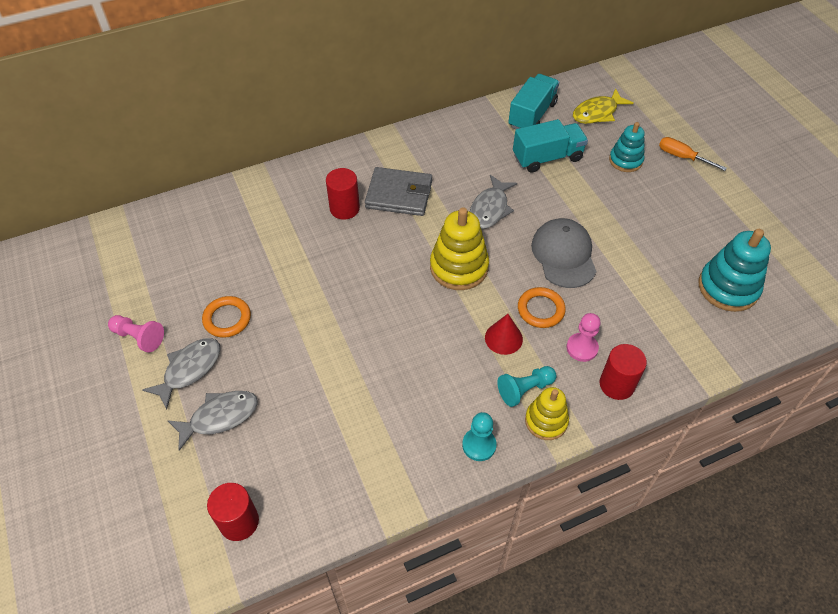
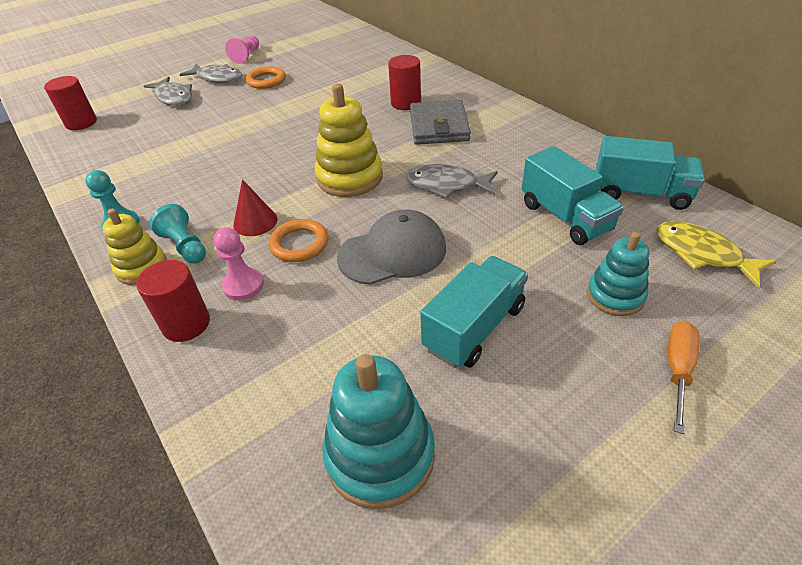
camera: 80 degrees right, 10 degrees down
none -> turquoise truck [420,256,528,368]

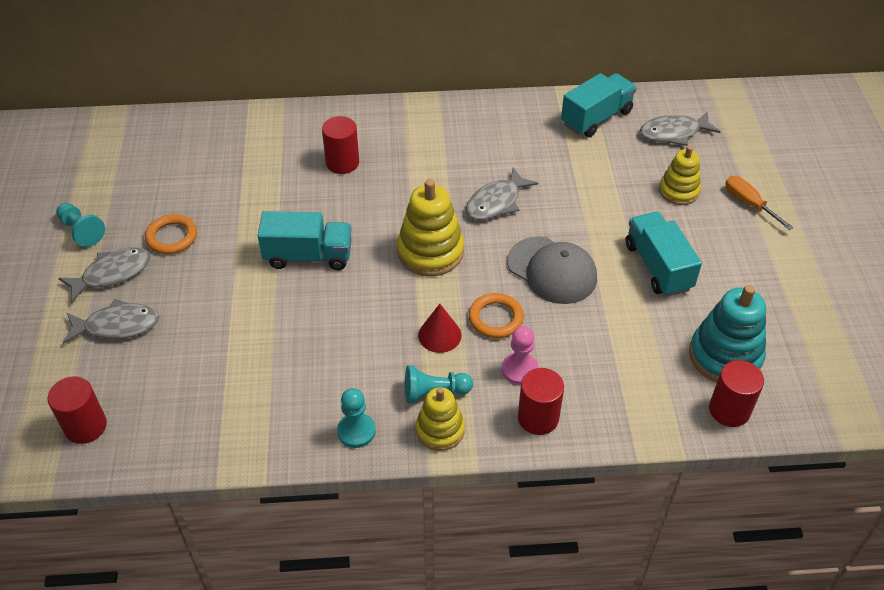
camera: 60 degrees left, 5 degrees up
pink pawn [225,35,259,64] -> turquoise pawn [56,203,105,247]
grey cap [337,210,446,285] -> grey cap turned 120 degrees clockwise [507,236,597,304]
grey wallet [410,100,471,145] -> none
turquoise truck [522,146,624,245] -> turquoise truck moved to [257,211,352,270]
turquoise stacking toy [587,232,649,316] -> yellow stacking toy [659,146,701,205]
yellow fish [656,221,776,288] -> grey fish [640,111,721,146]
none -> red cylinder [709,360,764,427]

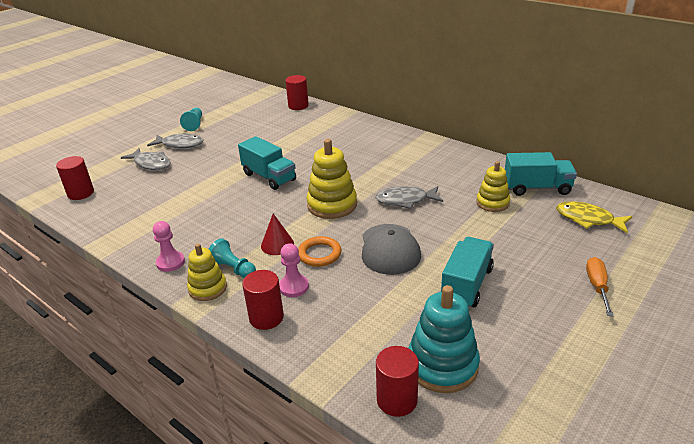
camera: 45 degrees right, 15 degrees down
orange ring [145,214,197,254] -> none
red cylinder [322,116,359,174] -> red cylinder moved to [285,75,309,110]
turquoise pawn [337,388,376,448] -> pink pawn [153,221,185,272]
grey fish [640,111,721,146] -> yellow fish [556,201,632,233]
yellow stacking toy [659,146,701,205] -> yellow stacking toy moved to [476,161,510,212]

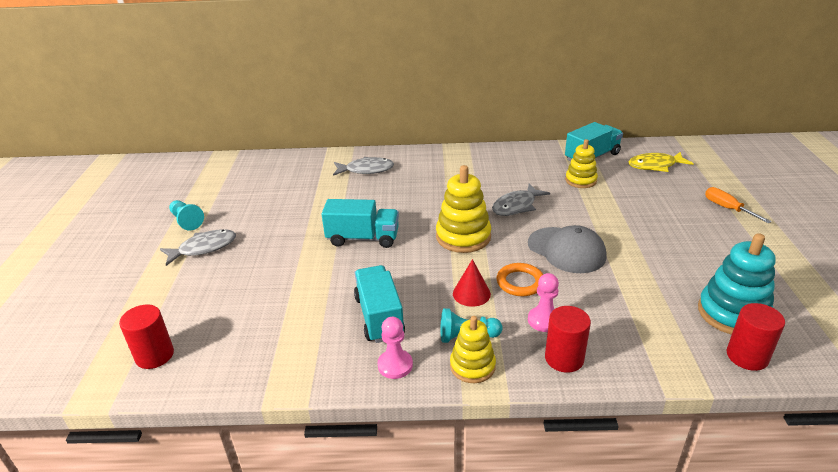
camera: 40 degrees left, 0 degrees up
grey fish [121,148,171,170] -> grey fish moved to [333,157,394,176]
red cylinder [285,75,309,110] -> none
turquoise truck [441,237,494,307] -> turquoise truck moved to [354,265,405,343]

